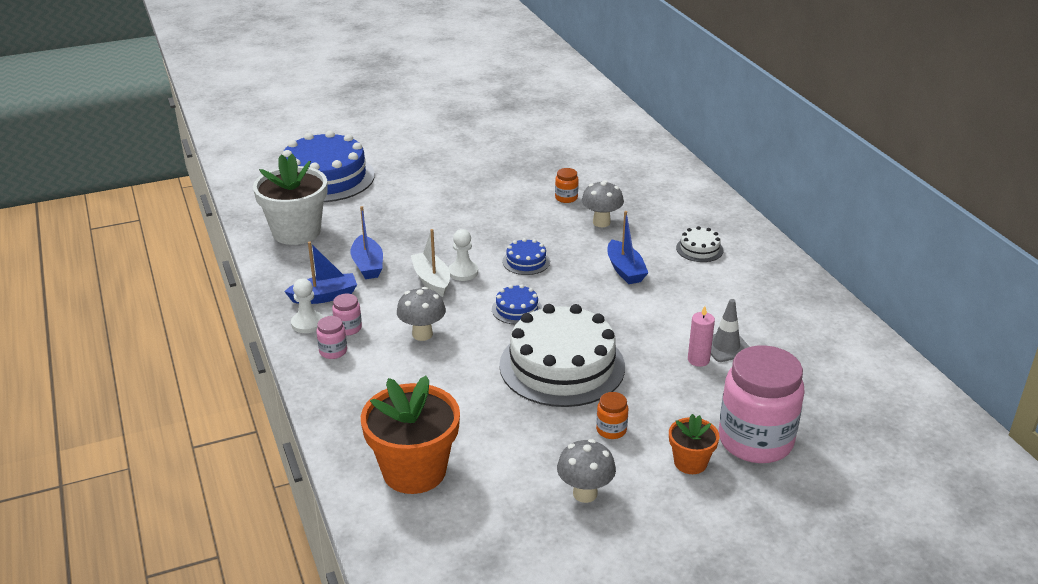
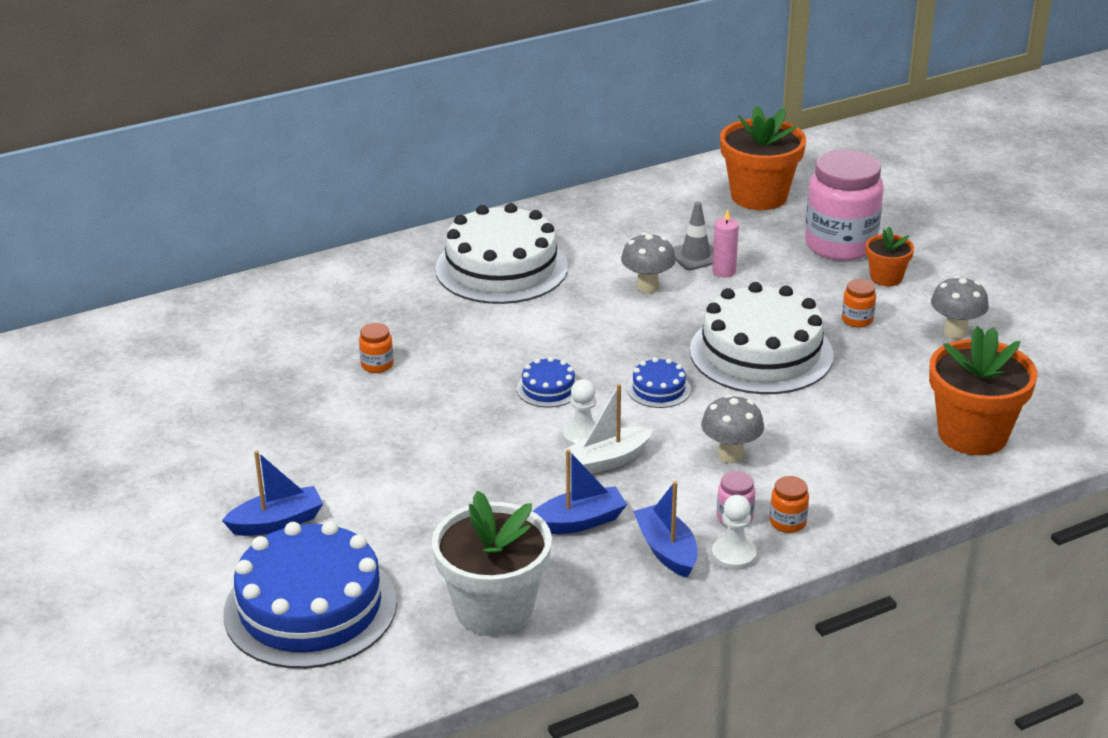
camera: 95 degrees left, 0 degrees up
pink jar [317,316,347,359] -> orange jar [770,476,809,533]
grey mushroom [582,180,624,227] -> grey mushroom moved to [621,233,676,293]
blue boat [608,211,648,284] -> blue boat moved to [222,450,323,536]
white cake [676,226,723,262] -> white cake [435,203,568,304], size x2.31
none -> orange flower pot [720,106,806,210]

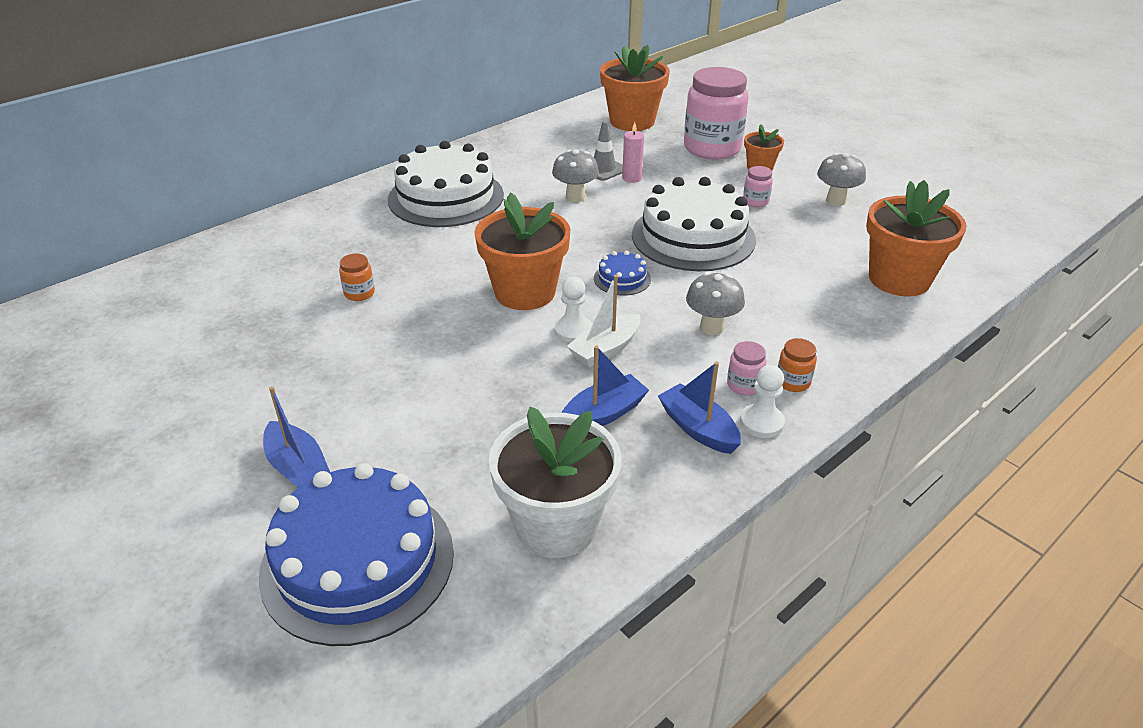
camera: 15 degrees left, 5 degrees up
blue boat [222,450,323,536] -> blue boat turned 90 degrees clockwise [263,386,330,488]
blue cake [517,357,578,408] -> orange flower pot [474,192,570,310]
orange jar [842,279,876,328] -> pink jar [743,166,773,207]

